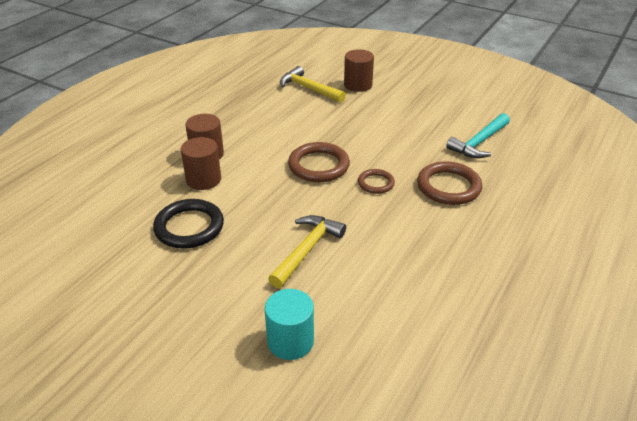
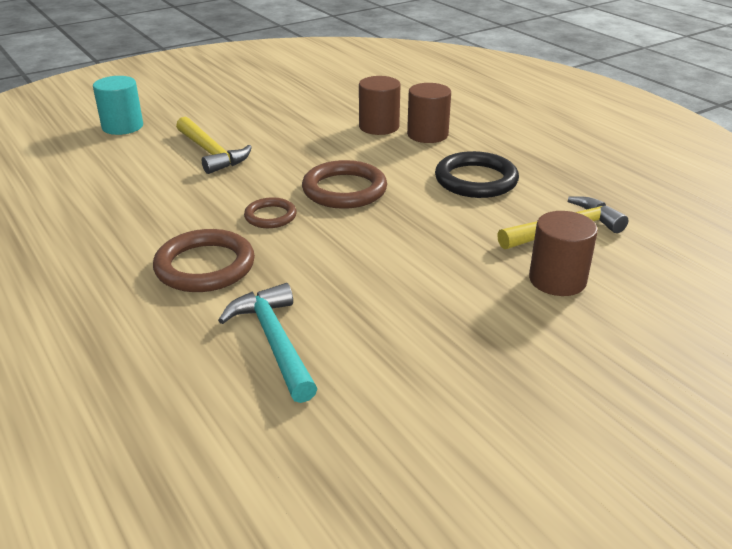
camera: 115 degrees right, 5 degrees down
black ring [153,199,224,249] -> black ring moved to [435,151,519,198]

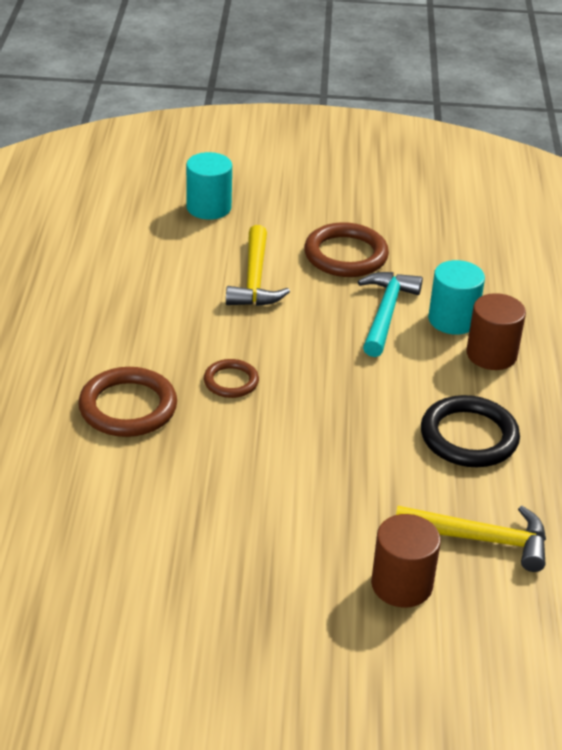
camera: 35 degrees right, 5 degrees up
turquoise hammer [218,283,318,403] -> turquoise hammer moved to [358,272,423,357]
brown ring [302,160,387,209] -> brown ring moved to [304,222,389,277]
brown cylinder [359,76,400,135] -> turquoise cylinder [428,260,485,335]

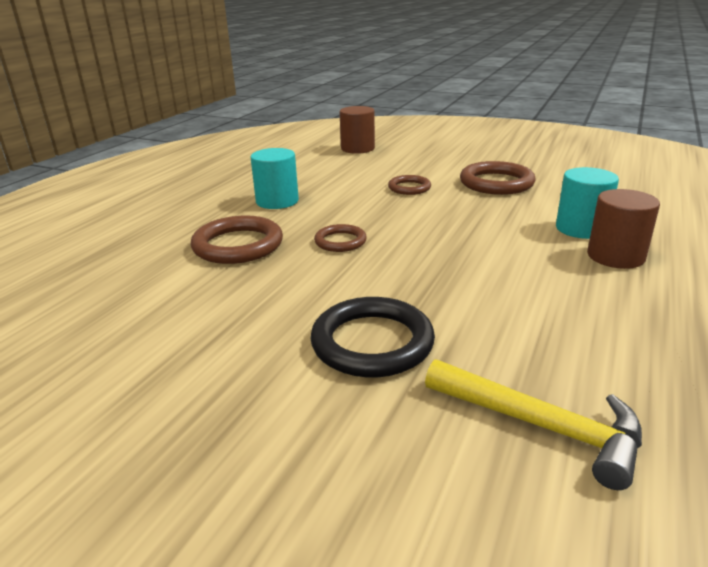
camera: 25 degrees right, 10 degrees down
turquoise cylinder [186,152,232,220] -> turquoise cylinder moved to [251,148,299,209]
yellow hammer [226,225,290,306] -> brown ring [388,175,431,195]
turquoise hammer [358,272,423,357] -> none
brown cylinder [371,514,441,608] -> brown cylinder moved to [340,106,375,154]
black ring [421,395,520,467] -> black ring moved to [310,297,435,377]

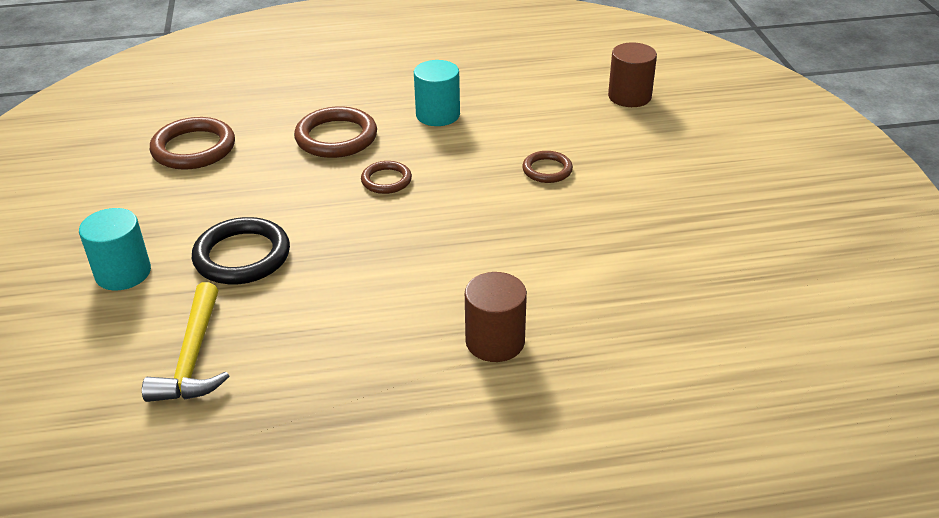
camera: 55 degrees right, 10 degrees up
brown ring [460,161,536,195] -> brown ring moved to [150,117,235,170]
turquoise cylinder [556,167,619,239] -> turquoise cylinder moved to [79,208,151,291]

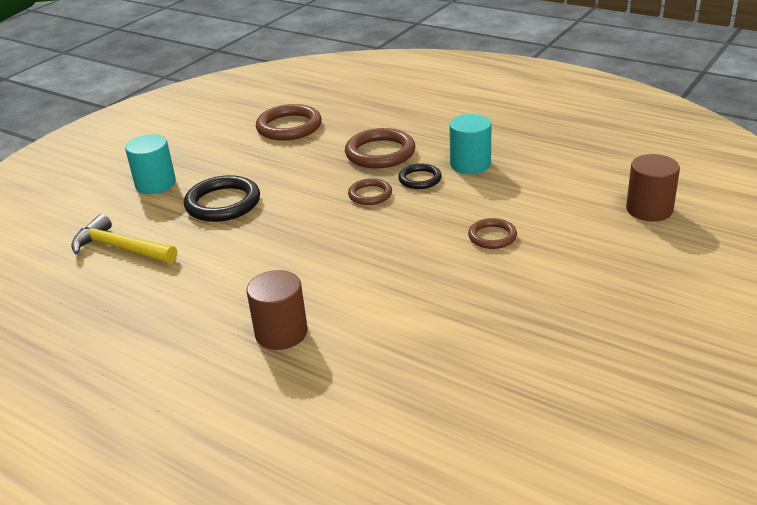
camera: 45 degrees right, 5 degrees down
yellow hammer [142,282,229,402] -> yellow hammer turned 75 degrees clockwise [71,214,177,264]
none -> black ring [398,164,442,189]

